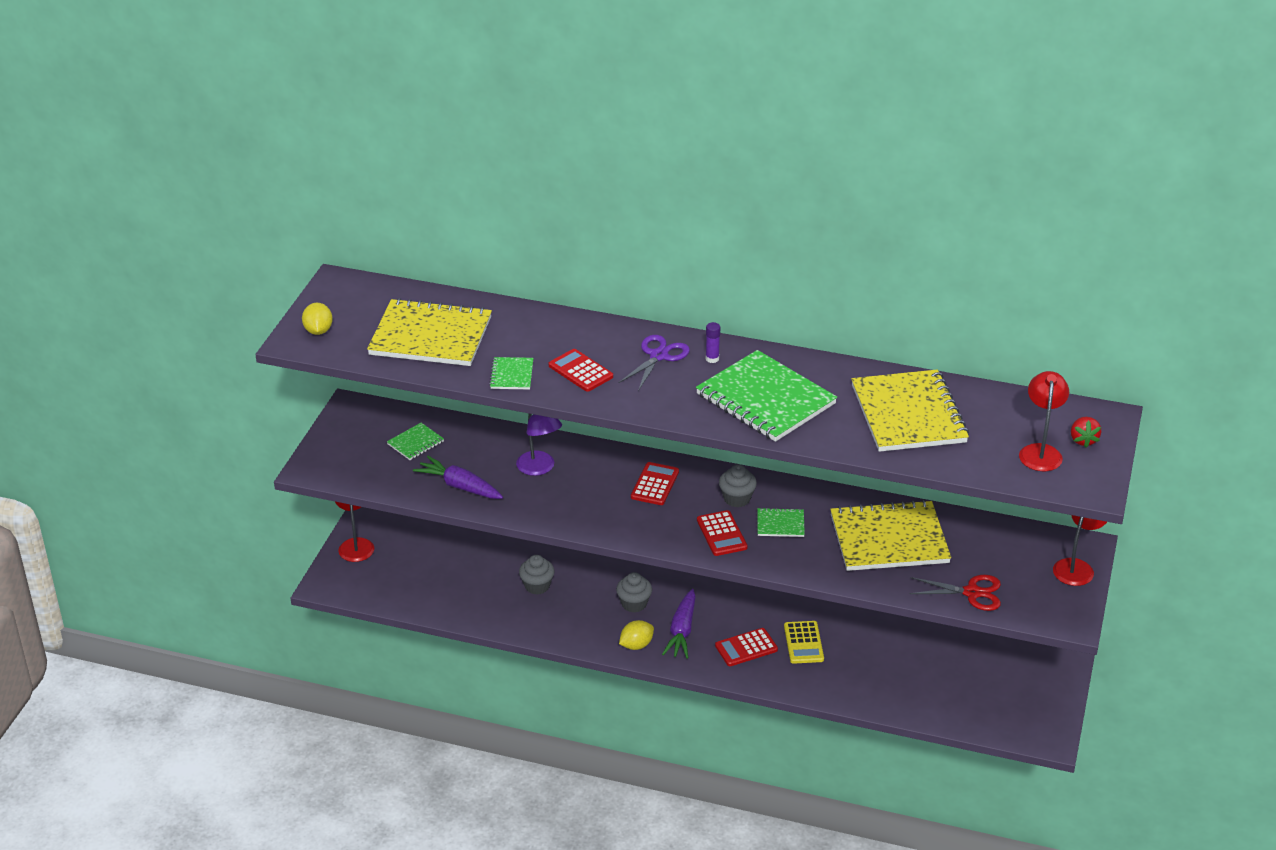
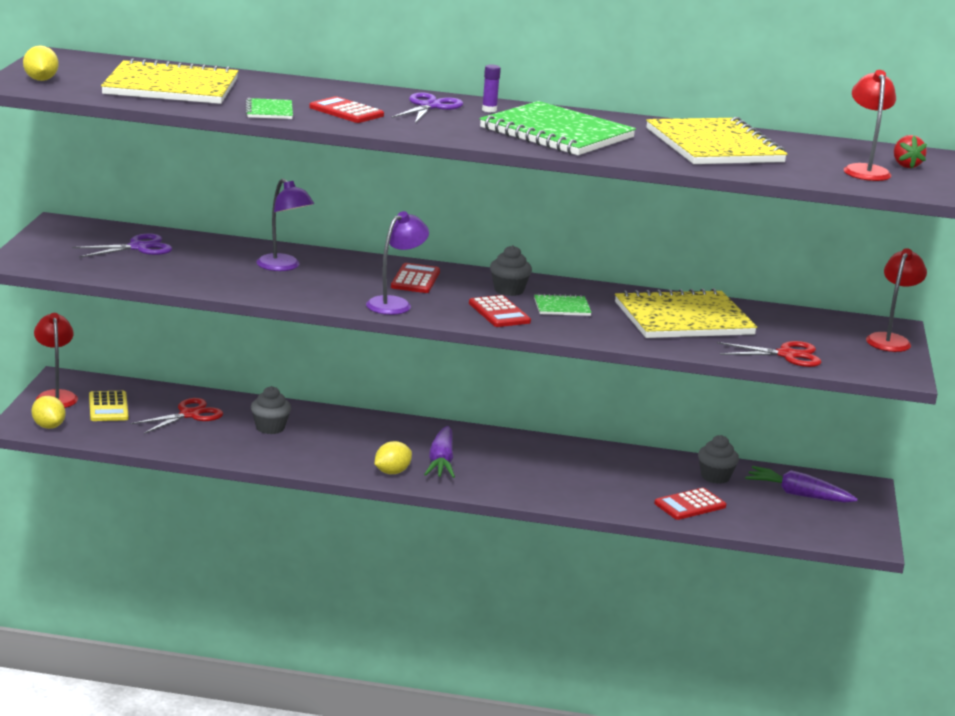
camera: 10 degrees left, 15 degrees down
green notebook [387,423,444,460] -> purple scissors [72,233,172,258]
purple carrot [413,456,503,499] -> purple carrot moved to [745,466,858,503]
grey cupcake [616,572,652,613] -> grey cupcake moved to [698,435,739,484]
red calculator [715,628,778,666] -> red calculator moved to [654,488,726,520]
yellow calculator [784,621,824,664] -> yellow calculator moved to [89,391,129,421]
none -> yellow lemon [32,396,65,429]
none -> red scissors [131,398,223,434]
none -> purple lamp [366,211,429,315]

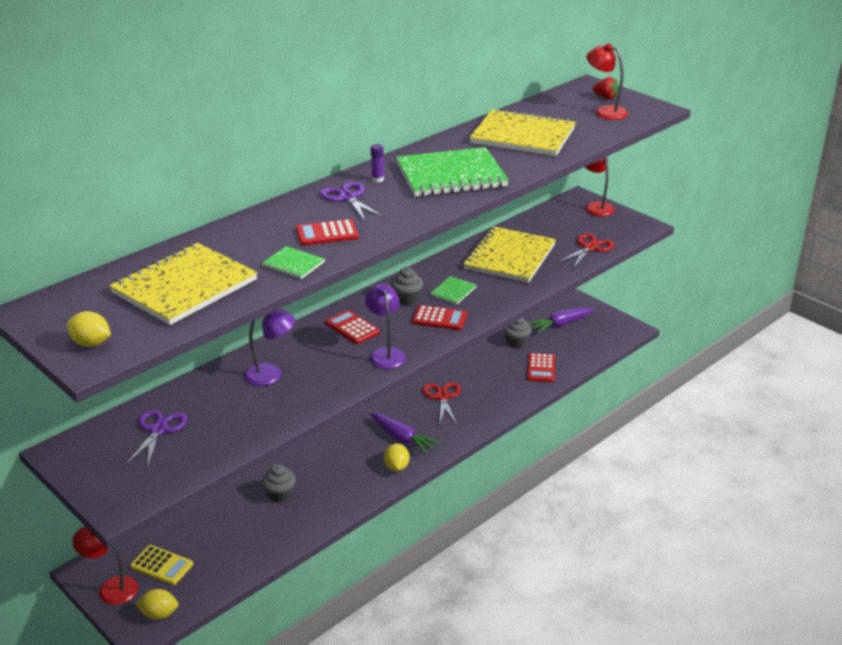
camera: 50 degrees left, 10 degrees up
red scissors [131,398,223,434] -> red scissors moved to [423,382,461,426]

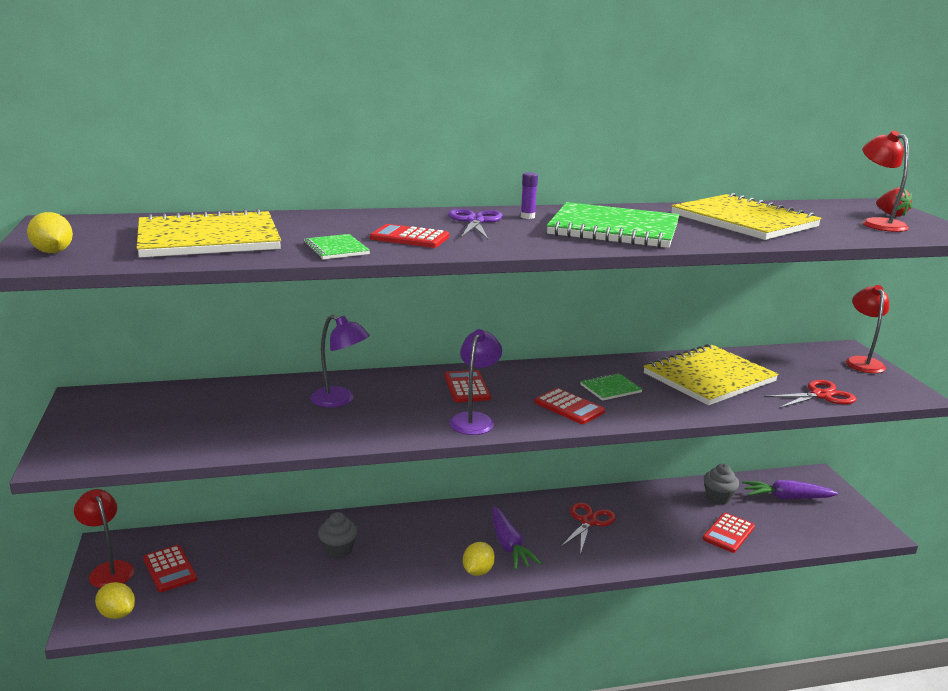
camera: 30 degrees right, 10 degrees down
purple scissors [125,410,187,468] -> none
yellow calculator [130,545,193,585] -> red calculator [143,545,197,592]
grey cupcake [390,267,423,305] -> none

